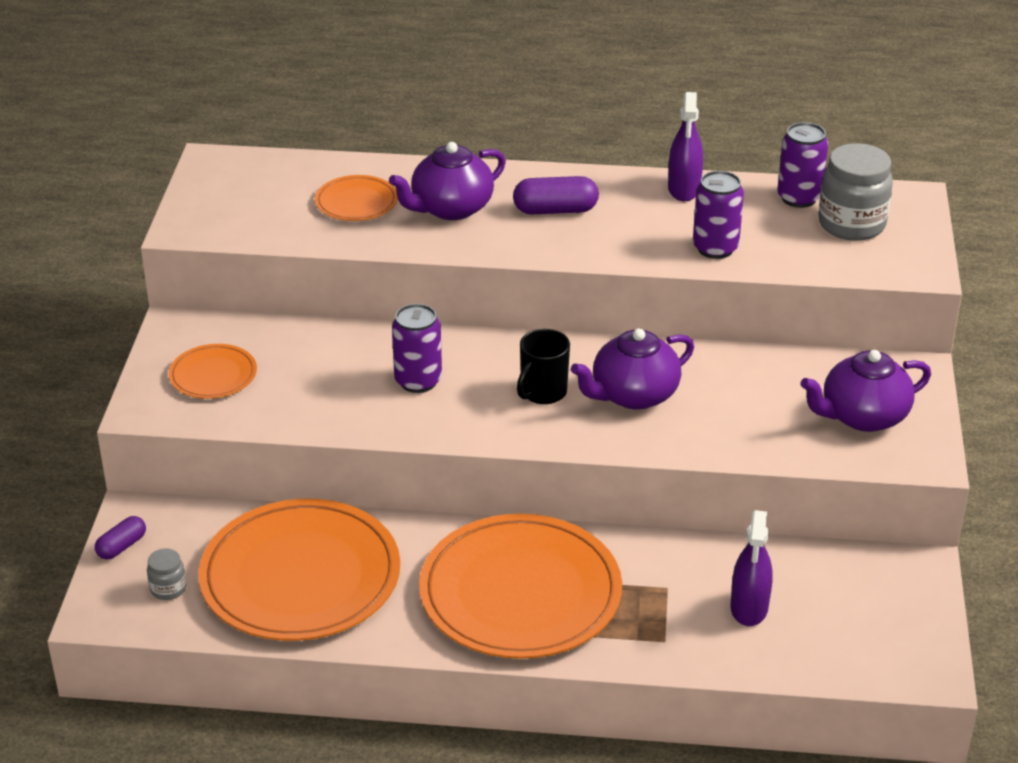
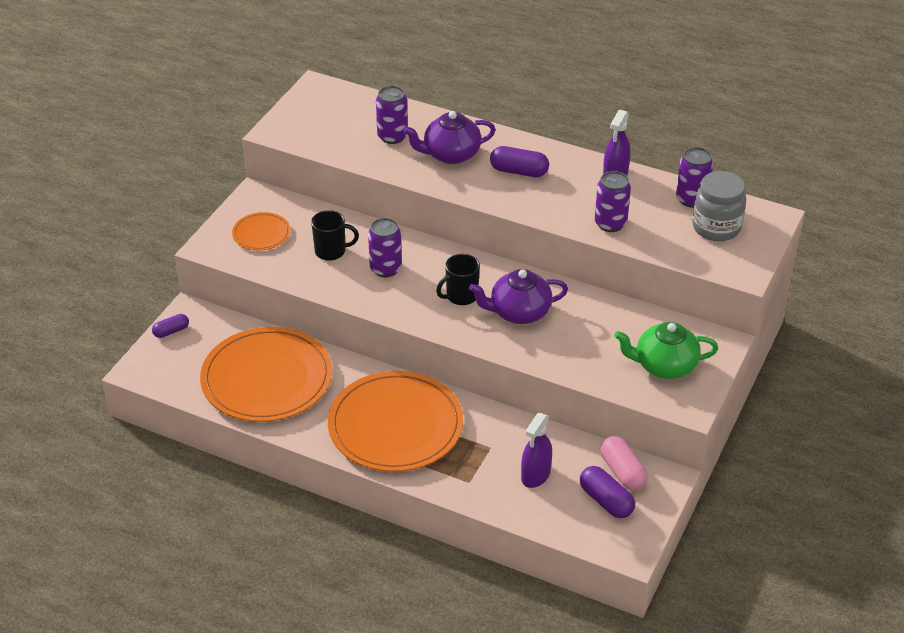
camera: 20 degrees right, 5 degrees up
grey jar [147,548,186,600] -> none
orange plate [315,175,398,221] -> purple can [376,86,408,144]
purple teapot [800,350,931,432] -> green teapot [614,322,718,379]
none -> black mug [311,210,359,261]
none -> purple capsule [580,466,635,518]
none -> pink capsule [600,436,648,491]

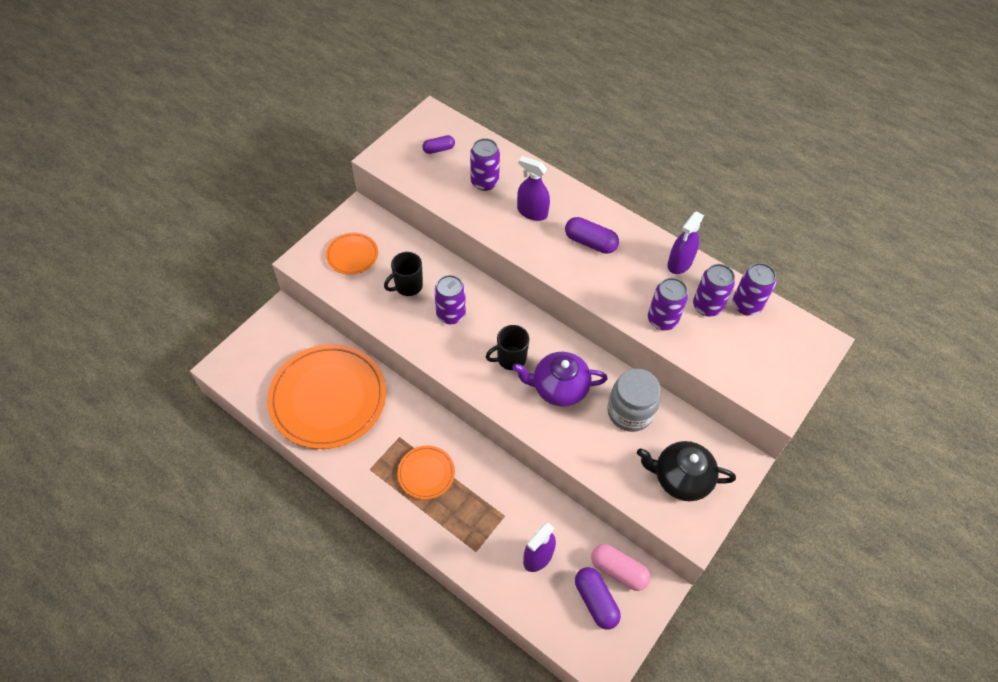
camera: 10 degrees right, 15 degrees up
purple capsule [152,314,189,338] -> purple capsule moved to [422,135,455,154]
black mug [311,210,359,261] -> black mug turned 135 degrees clockwise [384,252,423,296]
orange plate [328,371,463,472] -> orange plate [397,446,455,499], size x0.47
purple teapot [403,111,496,164] -> purple spray bottle [517,156,550,221]
pink capsule [600,436,648,491] -> pink capsule turned 45 degrees counterclockwise [591,544,650,591]
green teapot [614,322,718,379] -> black teapot [637,441,736,501]
grey jar [692,171,746,241] -> grey jar moved to [607,369,661,432]
none -> purple can [693,264,735,316]

